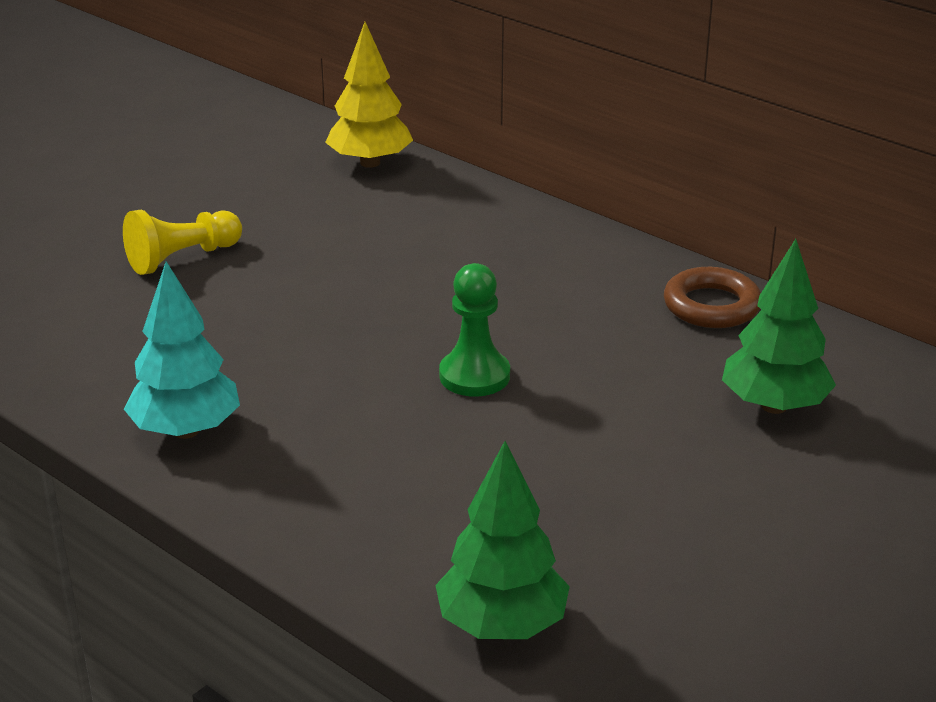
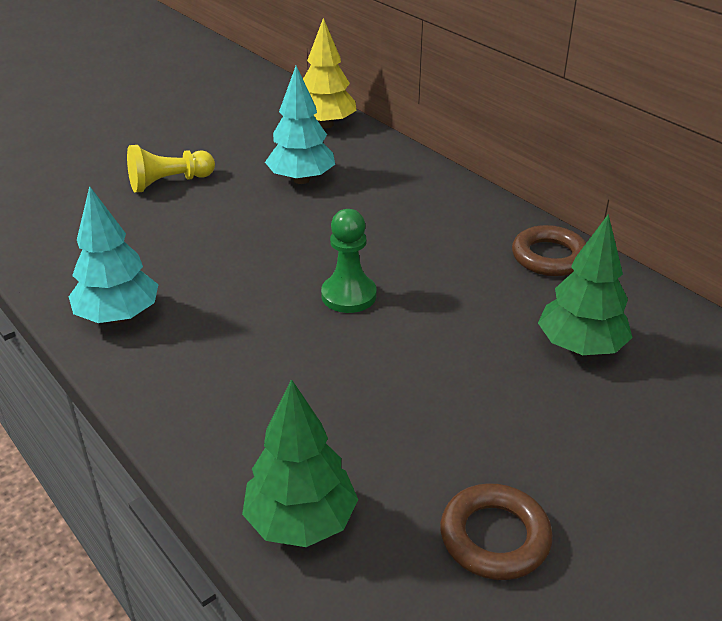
camera: 10 degrees right, 5 degrees up
none -> turquoise tree [265,66,335,184]
none -> brown ring [440,483,553,580]

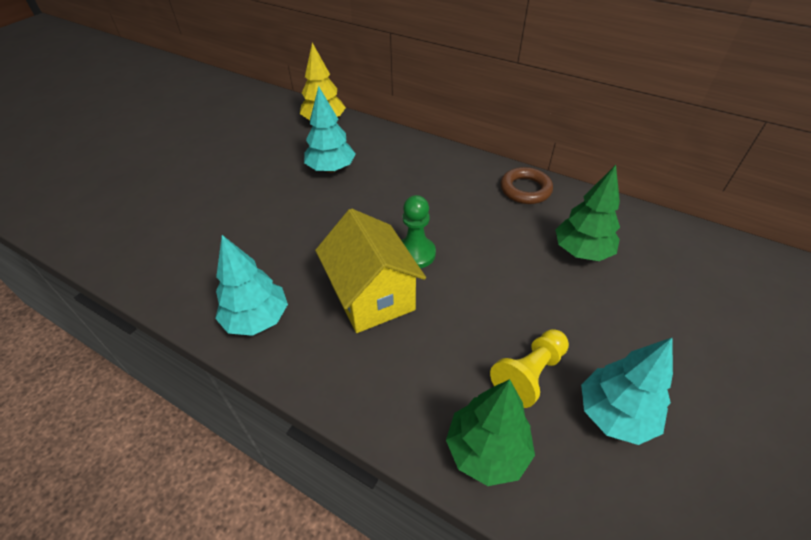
camera: 20 degrees left, 10 degrees up
yellow pawn [127,145,215,193] -> yellow pawn moved to [490,329,569,408]
brown ring [440,483,553,580] -> turquoise tree [581,338,673,445]
none -> yellow house [315,209,426,333]

